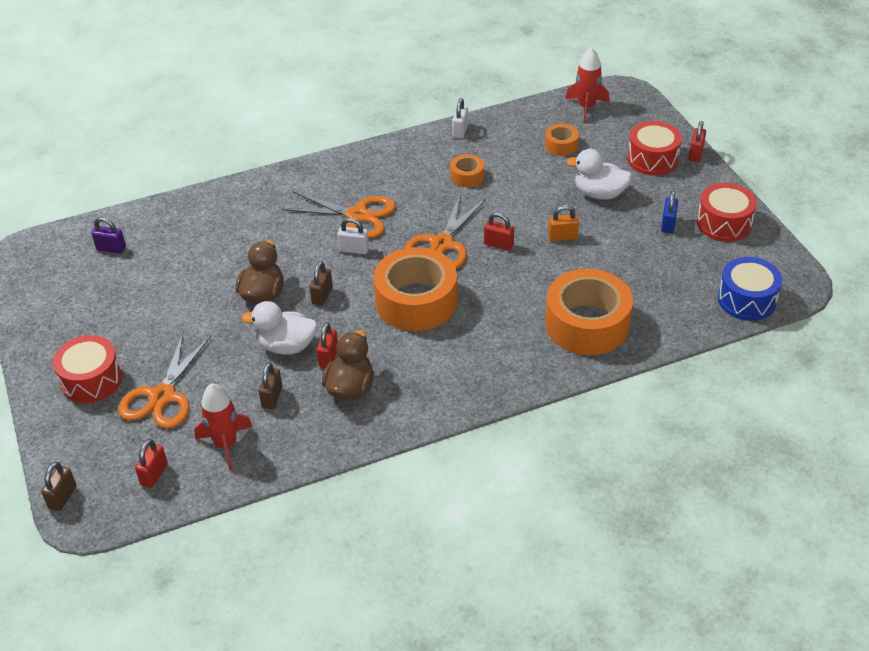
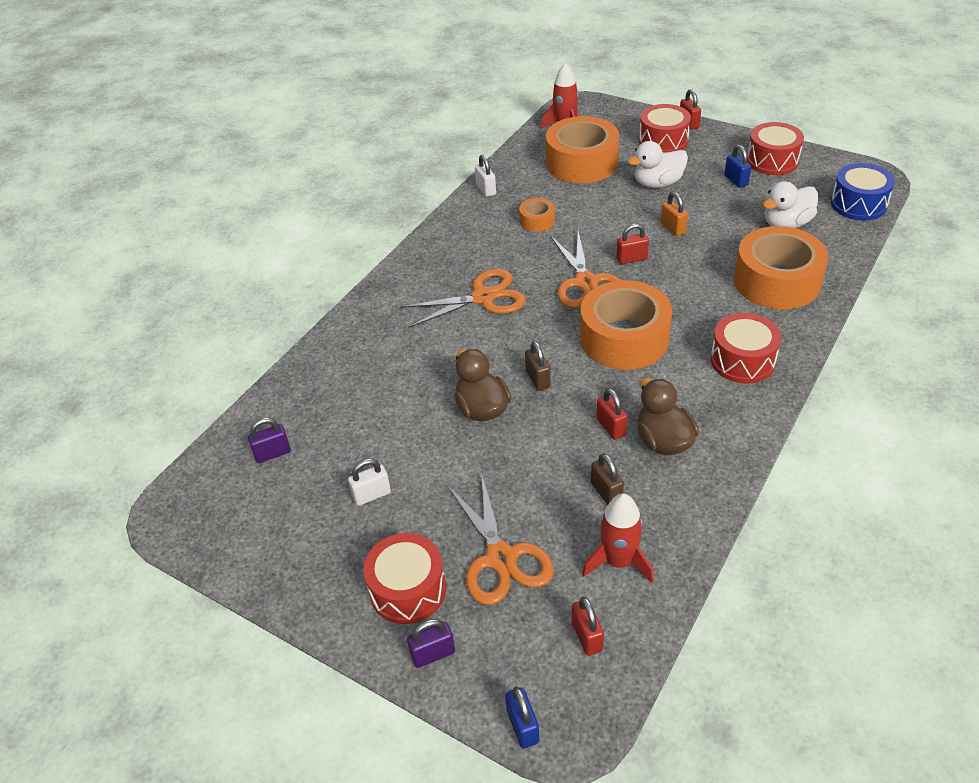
camera: 35 degrees left, 0 degrees up
brown padlock [41,462,76,511] -> blue padlock [505,687,539,749]
white duck [241,301,317,355] -> white duck moved to [762,181,818,228]
white padlock [338,218,369,254] -> white padlock moved to [348,459,391,506]
orange tape [545,124,579,156] -> orange tape [546,116,619,183], size x2.17
orange padlock [548,205,579,242] -> orange padlock turned 75 degrees counterclockwise [660,192,688,236]
none -> purple padlock [407,619,455,668]
none -> red drum [711,313,781,383]

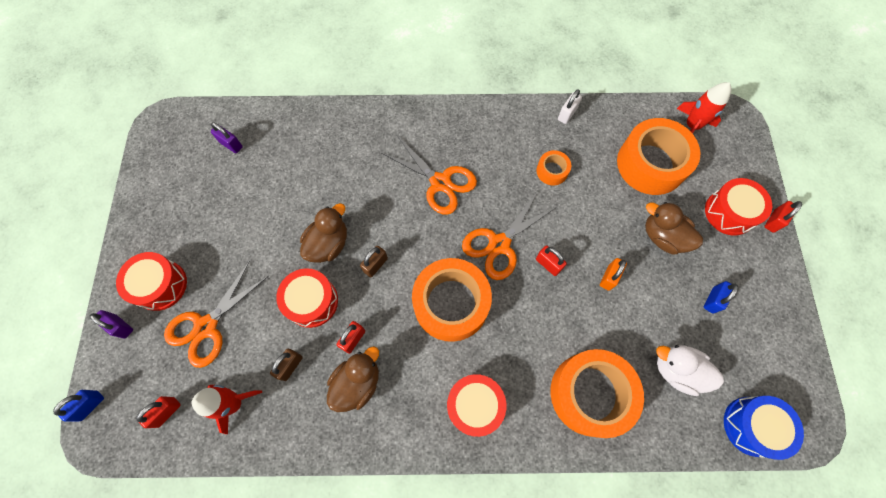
camera: 55 degrees right, 25 degrees up
white padlock [348,459,391,506] -> none
white duck [627,141,688,188] -> brown duck [645,202,703,255]
red drum [747,122,804,175] -> red drum moved to [276,268,338,328]

